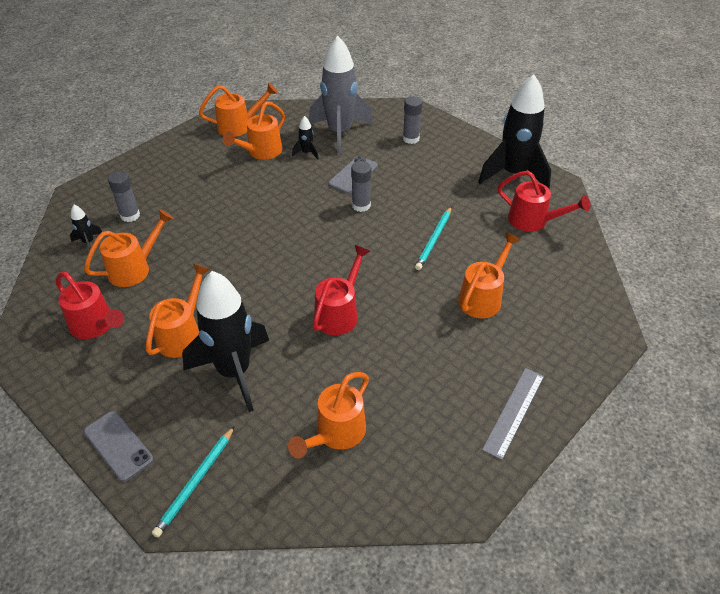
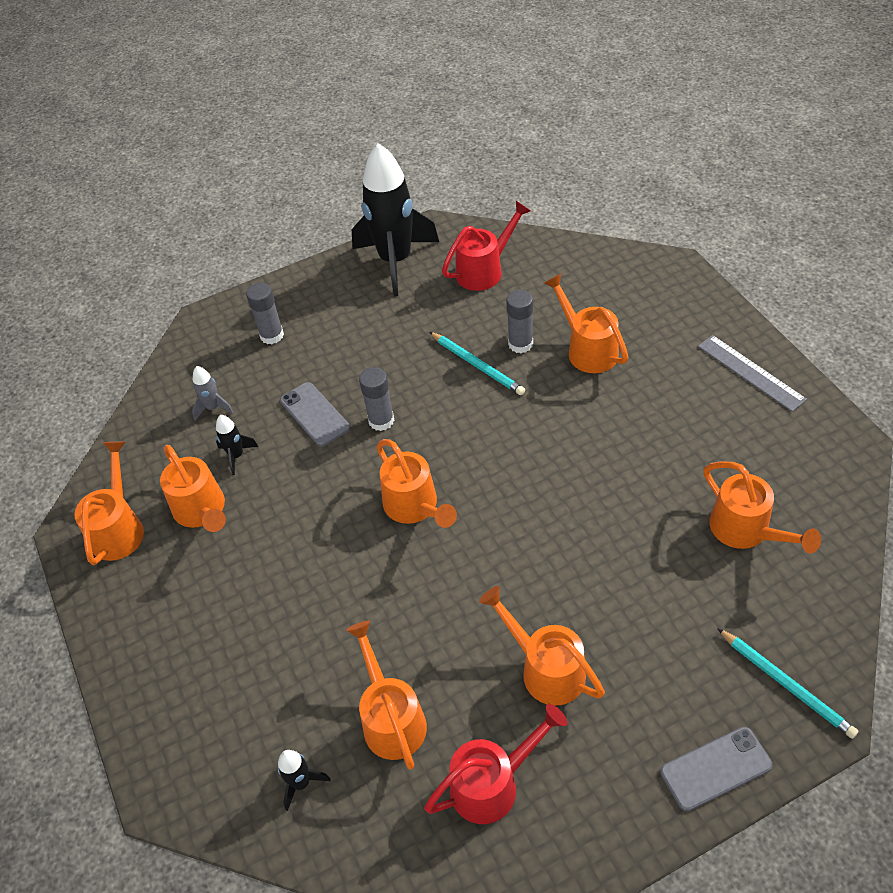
camera: 65 degrees left, 5 degrees up
grey glue stick [108,171,140,222] -> grey glue stick moved to [506,290,533,353]
black rocket [182,271,269,412] -> none
grey rocket [309,36,373,155] -> grey rocket [192,366,234,420], size x0.41
red watering can [313,245,370,335] -> none
none -> orange watering can [377,439,457,528]

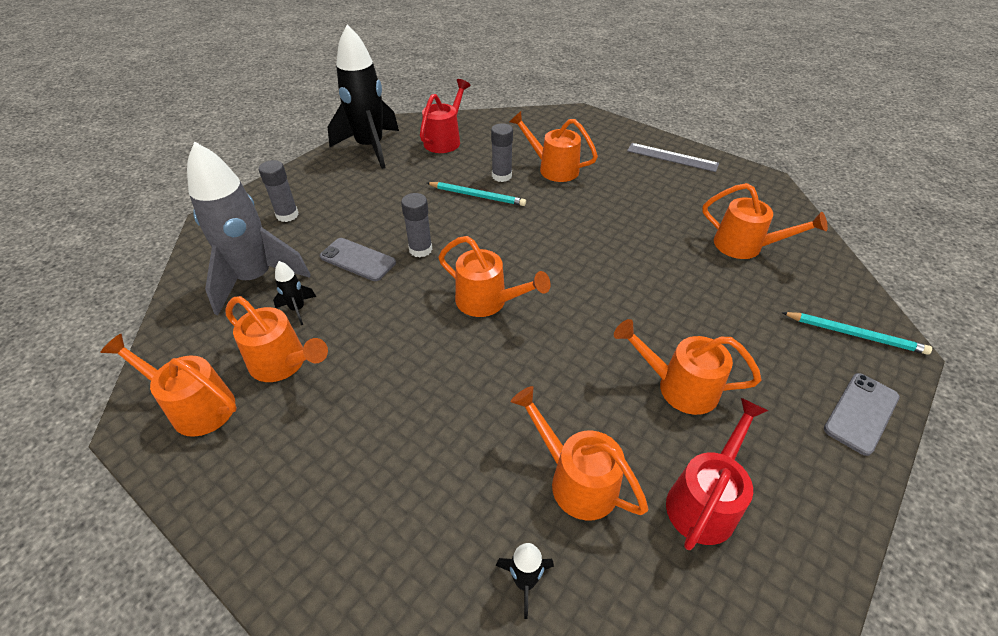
camera: 30 degrees left, 5 degrees down
orange watering can [75,442,144,565] -> orange watering can turned 45 degrees counterclockwise [101,334,237,437]
grey rocket [192,366,234,420] -> grey rocket [187,141,311,315], size x2.47

